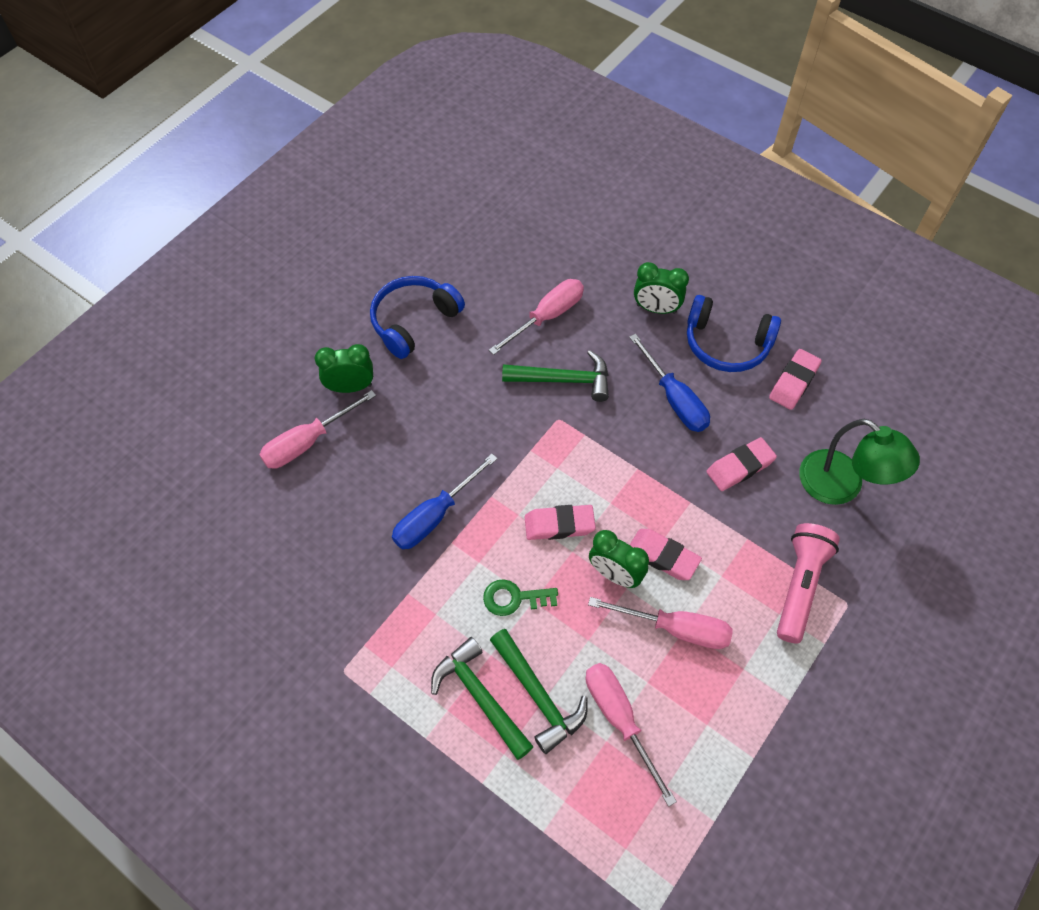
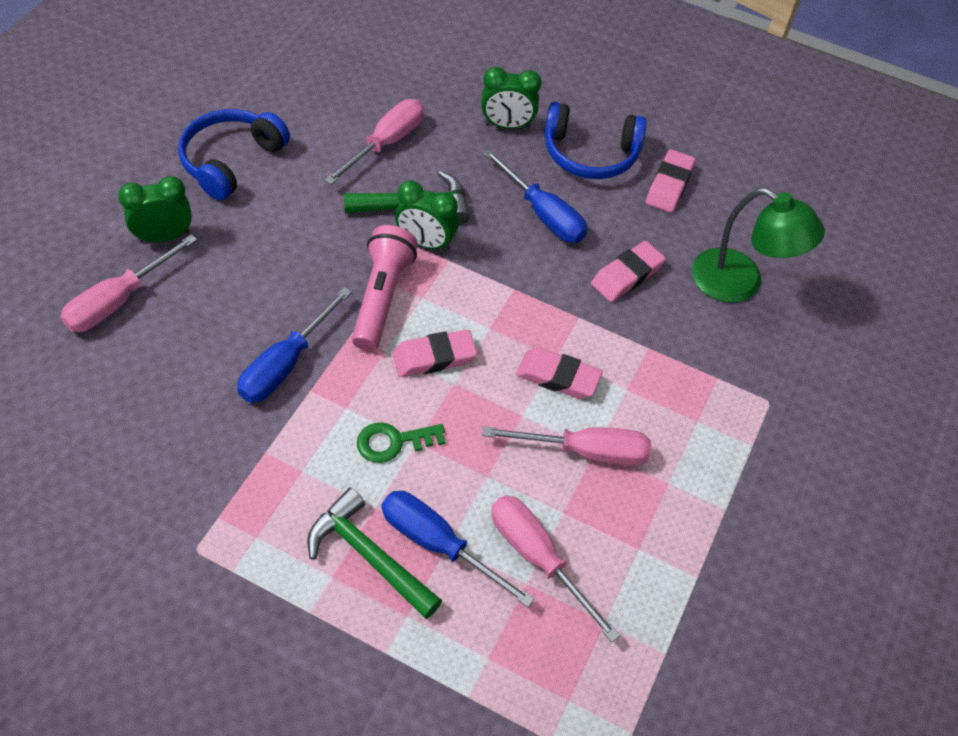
camera: 15 degrees left, 5 degrees down
green hammer [490,629,588,754] -> blue screwdriver [382,491,535,607]
green clock [589,530,649,588] -> green clock moved to [395,180,459,252]
pink flashlight [777,523,840,644] -> pink flashlight moved to [352,225,418,351]

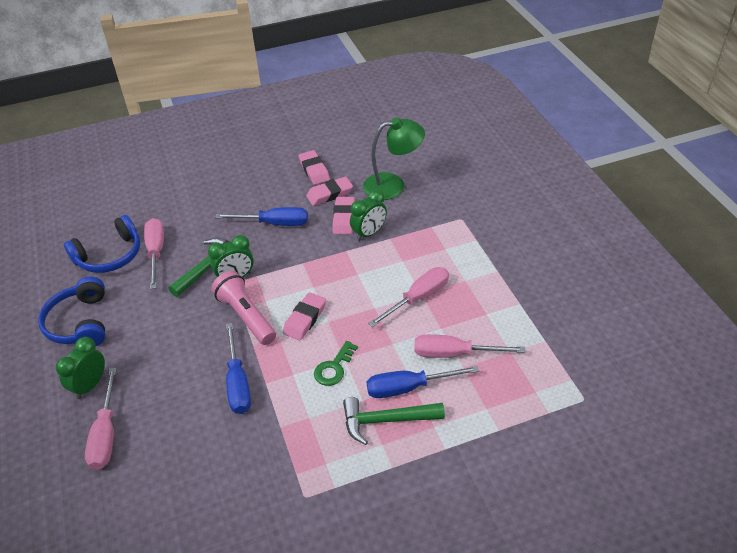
camera: 40 degrees left, 10 degrees down
green clock [481,67,541,129] -> green clock moved to [350,189,387,241]
pink eraser [516,347,603,399] -> pink eraser moved to [306,177,353,206]
blue headphones [544,102,647,179] -> blue headphones moved to [64,215,140,273]

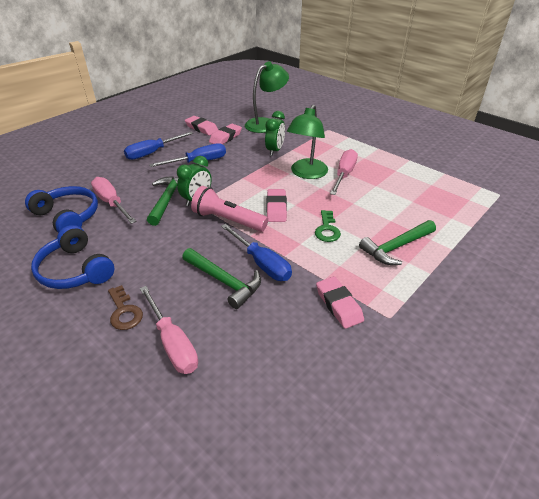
camera: 30 degrees left, 5 degrees down
green clock [56,337,105,399] -> brown key [108,285,143,330]
blue headphones [64,215,140,273] -> blue headphones turned 75 degrees counterclockwise [25,186,98,233]
pink eraser [333,197,355,234] -> pink eraser moved to [316,276,364,329]
blue screwdriver [367,366,479,398] -> blue screwdriver moved to [124,132,193,160]
pink screwdriver [414,334,526,358] -> none
none -> green hammer [182,248,261,309]
none -> green lamp [287,105,328,179]

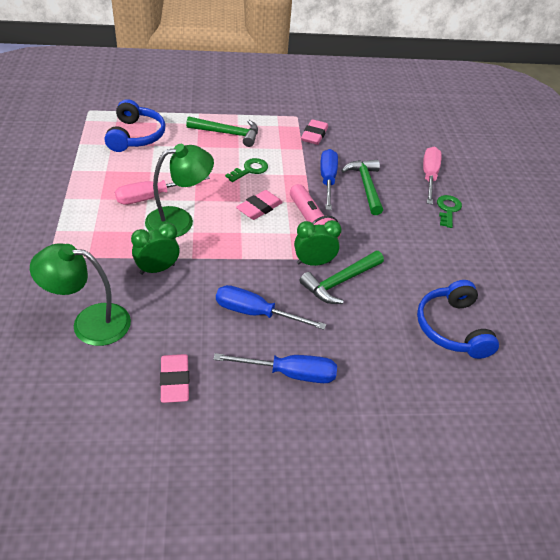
camera: 140 degrees left, 5 degrees up
blue headphones [31,225,114,289] -> blue headphones moved to [105,99,165,152]
pink screwdriver [91,177,136,224] -> none
brown key [108,285,143,330] -> green key [437,195,462,228]
pink eraser [209,124,242,144] -> none

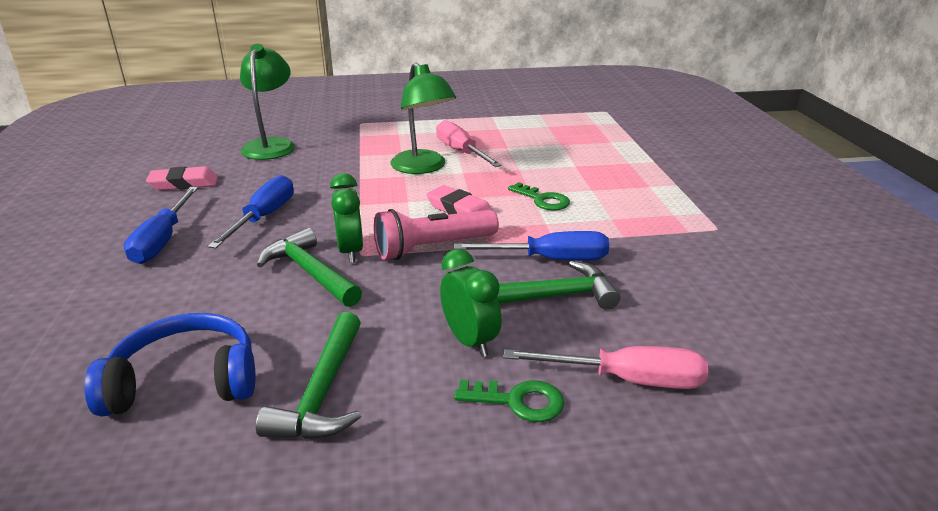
camera: 90 degrees right, 15 degrees down
blue headphones [105,99,165,152] -> none
green clock [131,223,180,275] -> green clock moved to [440,249,502,357]
green hammer [186,116,258,147] -> green hammer moved to [256,312,361,439]
pink eraser [301,119,328,145] -> none

